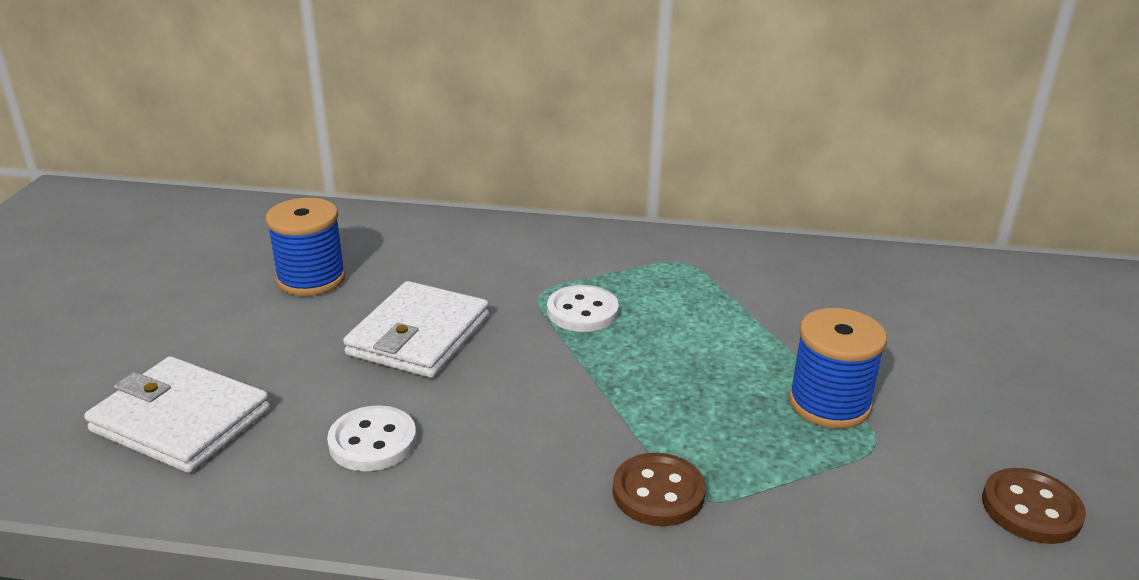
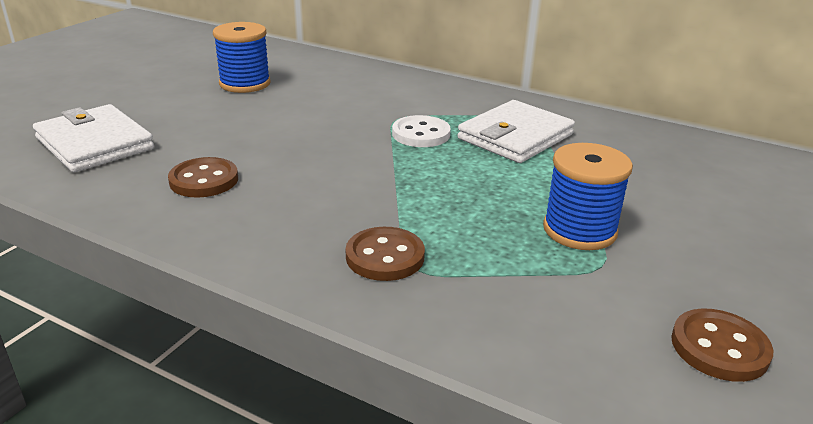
camera: 20 degrees right, 0 degrees up
white button [327,405,416,471] -> brown button [168,157,238,198]
white wallet [343,281,489,378] -> white wallet moved to [458,100,575,163]

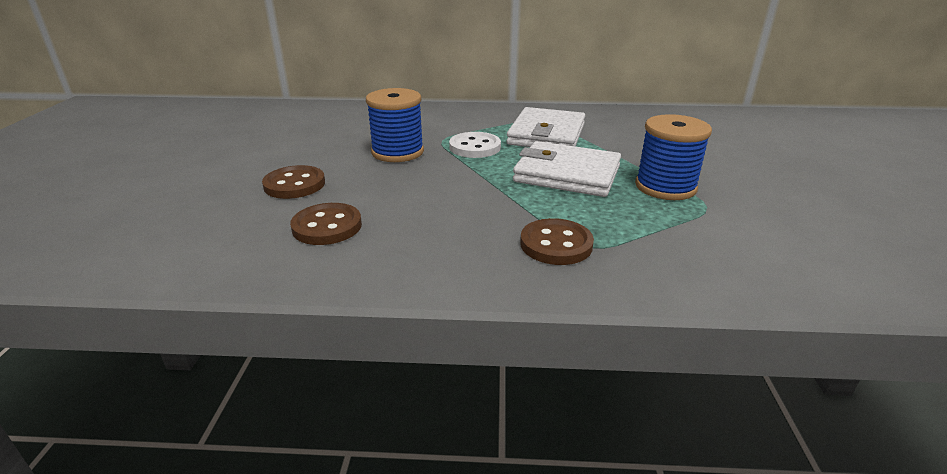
camera: 25 degrees left, 0 degrees up
white wallet [33,104,154,172] -> white wallet moved to [513,141,621,197]
blue spool [213,22,271,93] -> blue spool moved to [366,88,424,162]
brown button [671,309,773,382] -> brown button moved to [262,165,325,199]

